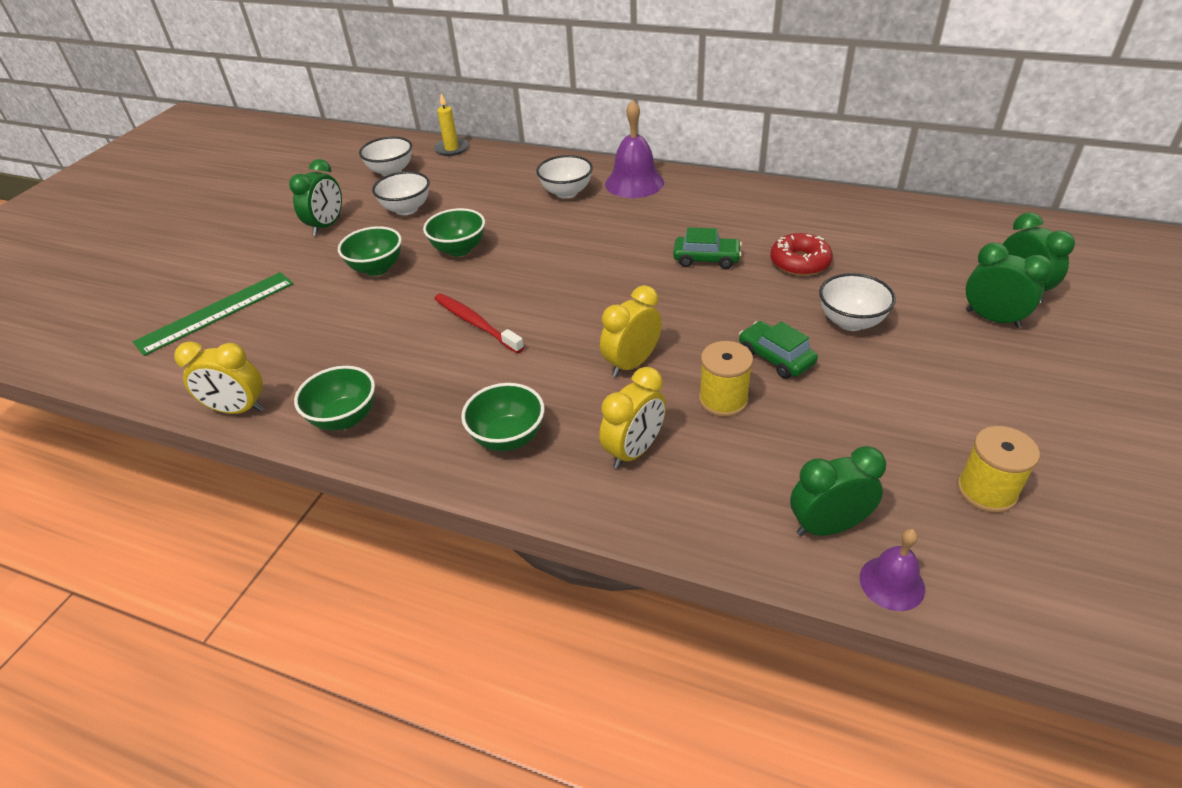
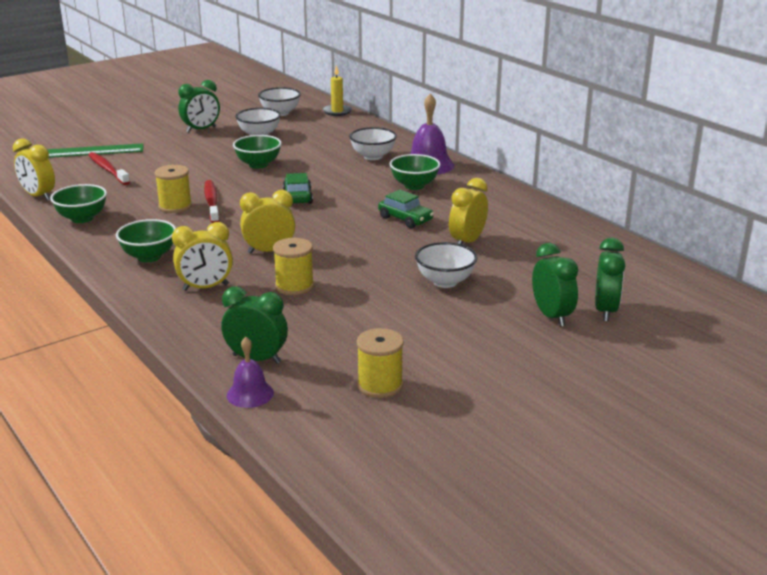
camera: 30 degrees right, 15 degrees down
green bowl [338,226,402,276] -> green bowl moved to [390,154,440,190]
green car [739,321,818,379] -> green car moved to [283,173,313,204]
red donut [770,233,833,276] -> yellow clock [449,178,488,244]
none -> red toothbrush [88,152,130,185]
none -> yellow spool [154,165,192,213]

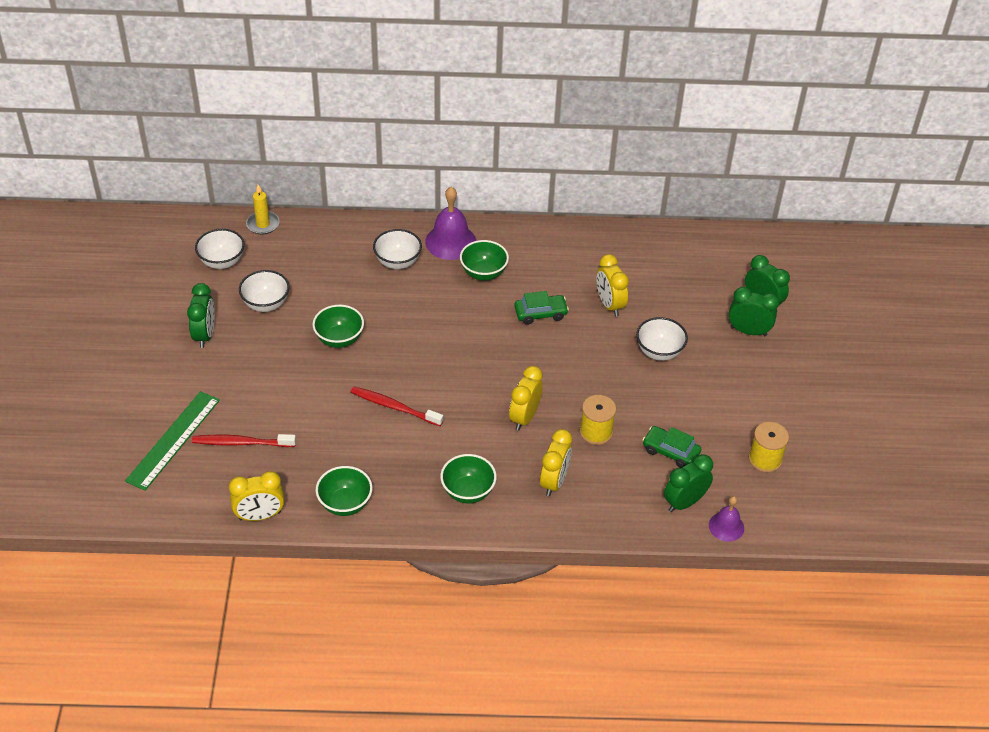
camera: 55 degrees left, 20 degrees up
yellow spool [154,165,192,213] -> none
green car [283,173,313,204] -> green car moved to [643,426,701,468]

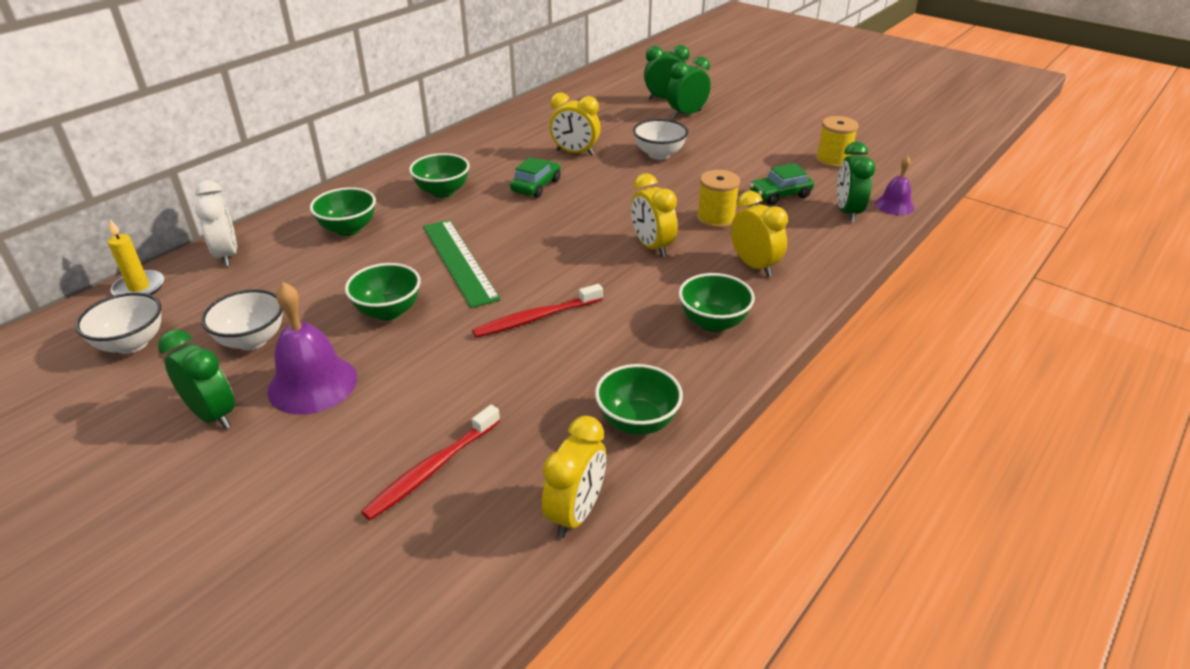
camera: 50 degrees left, 10 degrees down
green ruler [125,391,220,491] -> green ruler moved to [423,220,500,308]
white bowl [373,229,422,269] -> green bowl [310,187,376,236]
purple bell [425,187,476,260] -> purple bell moved to [267,282,357,415]
none -> white clock [195,181,237,267]

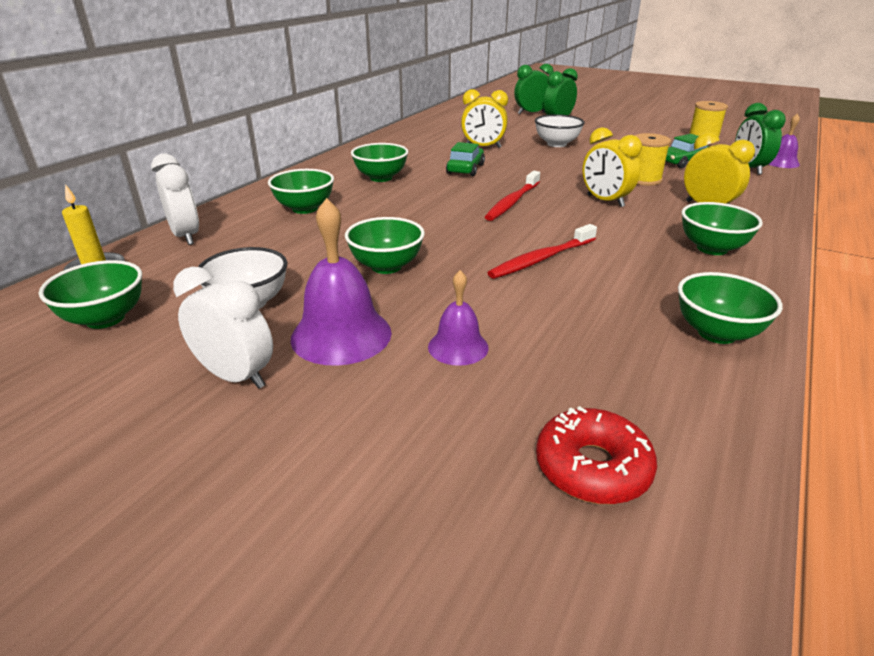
camera: 10 degrees left, 5 degrees down
white bowl [75,292,161,354] -> green bowl [39,260,142,329]
green clock [158,330,235,429] -> white clock [173,267,273,389]
red toothbrush [361,405,500,520] -> red toothbrush moved to [485,171,540,221]
green ruler [423,220,500,308] -> none
yellow clock [542,416,606,538] -> none
none -> purple bell [428,270,489,366]
none -> red donut [536,406,657,504]

